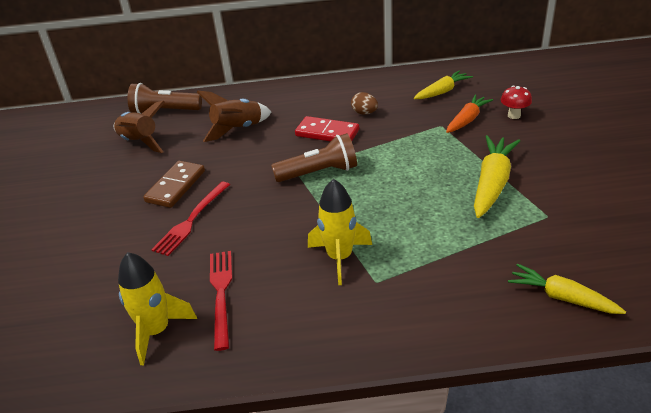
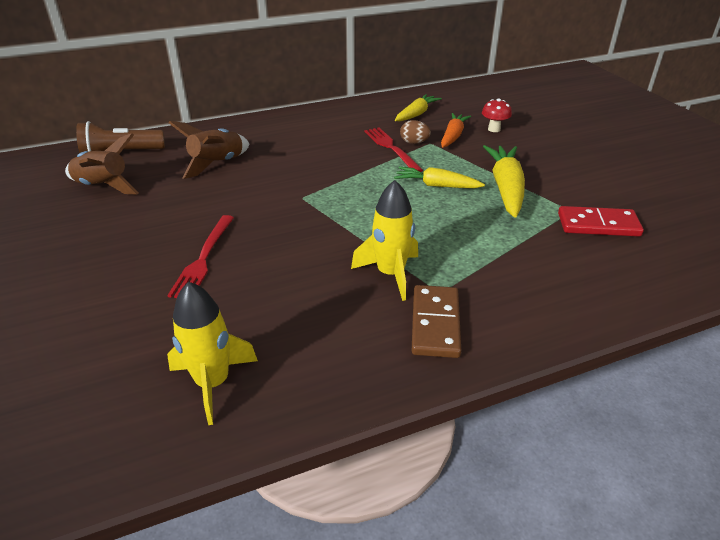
camera: 20 degrees left, 0 degrees up
brown domino [143,161,205,208] -> brown domino moved to [412,285,461,358]
red fork [210,251,232,351] -> red fork moved to [364,128,423,172]
brown flashlight [271,133,357,182] -> none
red domino [295,116,359,142] -> red domino moved to [558,206,644,237]
brown egg [351,92,378,114] -> brown egg moved to [400,120,431,144]
yellow carrot [508,264,626,314] -> yellow carrot moved to [394,167,485,188]

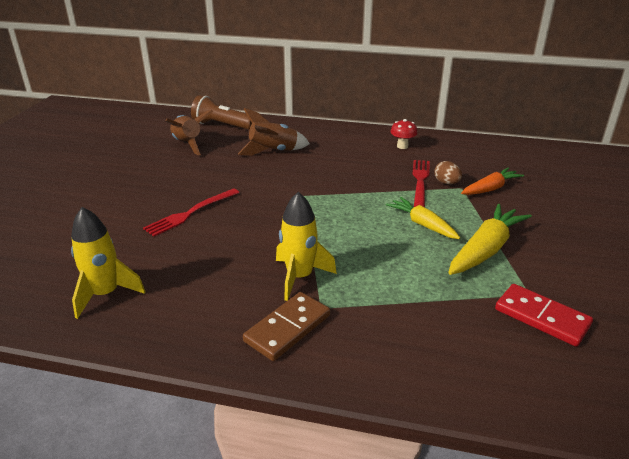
camera: 35 degrees right, 5 degrees down
yellow carrot [395,94,442,121] -> none
red mushroom [482,98,512,132] -> red mushroom moved to [390,119,418,149]

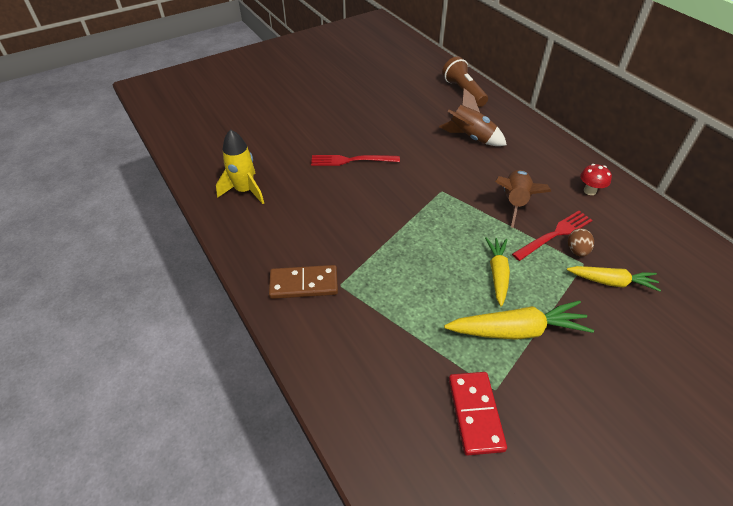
camera: 45 degrees right, 15 degrees up
brown rocket [165,110,213,156] -> brown rocket moved to [495,170,551,228]
yellow rocket [276,192,337,301] -> none
orange carrot [461,168,524,195] -> yellow carrot [567,266,661,292]

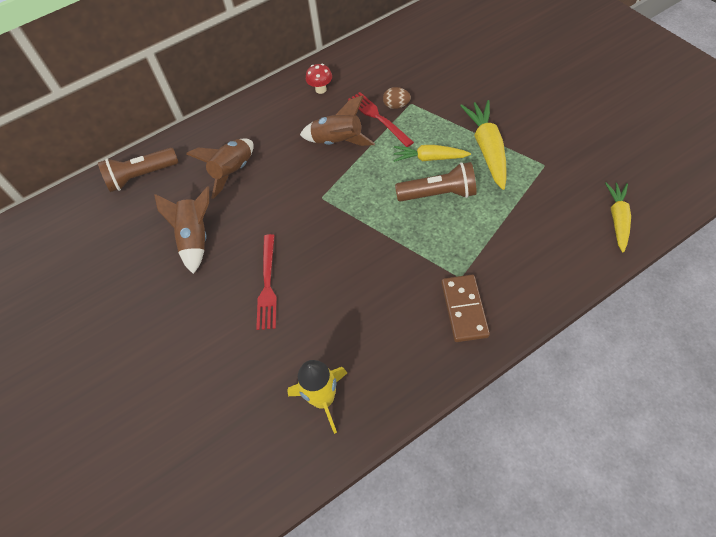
camera: 85 degrees left, 10 degrees up
red domino [449,372,507,455] -> none
yellow carrot [567,266,661,292] -> yellow carrot moved to [605,182,631,252]
none -> brown rocket [154,186,209,274]
none -> brown flashlight [395,162,477,202]

